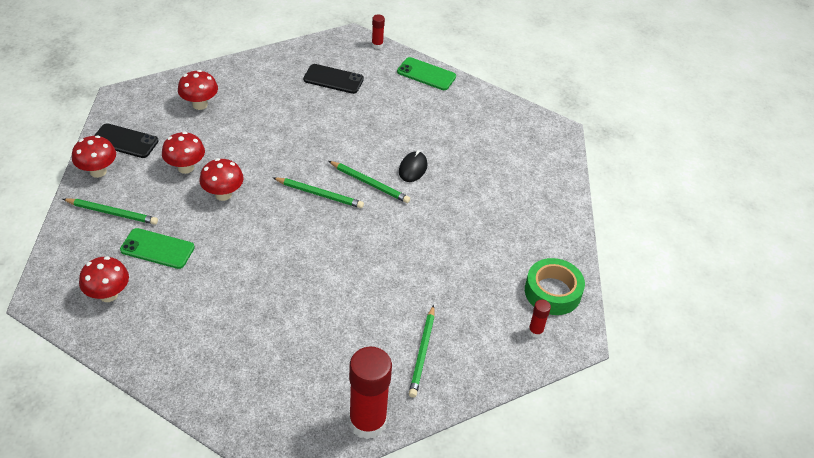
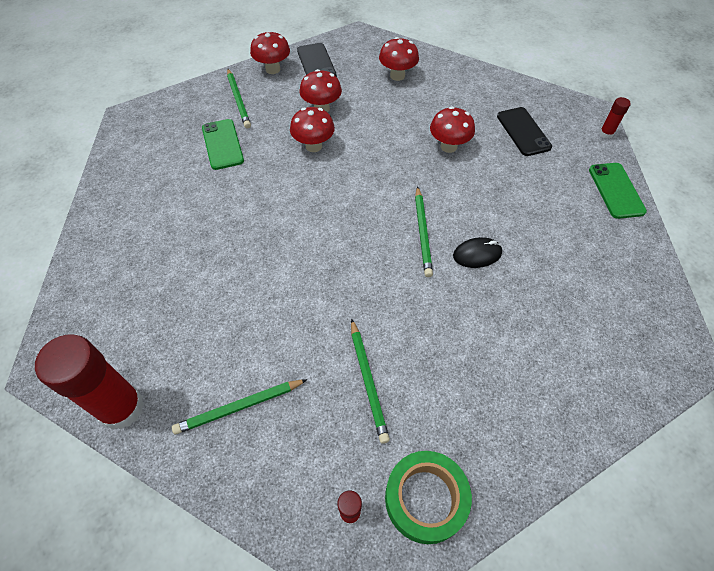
camera: 60 degrees right, 10 degrees up
red mushroom [79,256,129,302] -> red mushroom moved to [430,106,475,153]
green pencil [273,177,364,208] -> green pencil moved to [351,319,390,444]

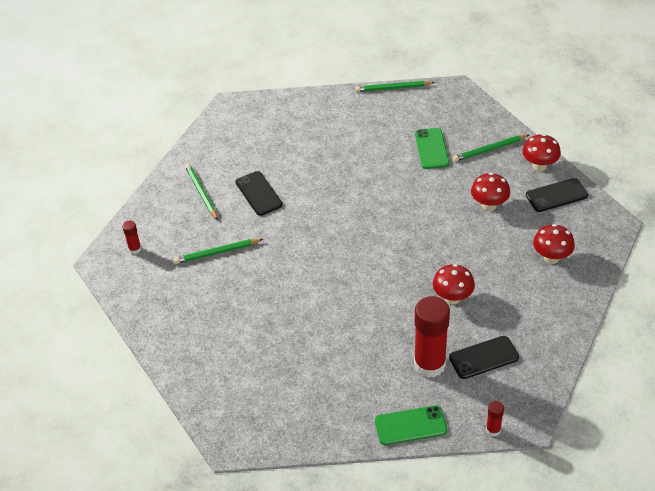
camera: 90 degrees right, 10 degrees down
red glue stick [35,334,144,429] -> red glue stick moved to [414,296,450,378]
green phone [202,119,244,170] -> green phone turned 75 degrees counterclockwise [415,128,449,169]
red mushroom [290,107,335,152] -> none
green tape [385,451,472,544] -> none
green pencil [415,186,433,277] -> green pencil moved to [355,81,435,92]
black mouse [453,237,502,268] -> none
none -> black phone [235,171,283,216]

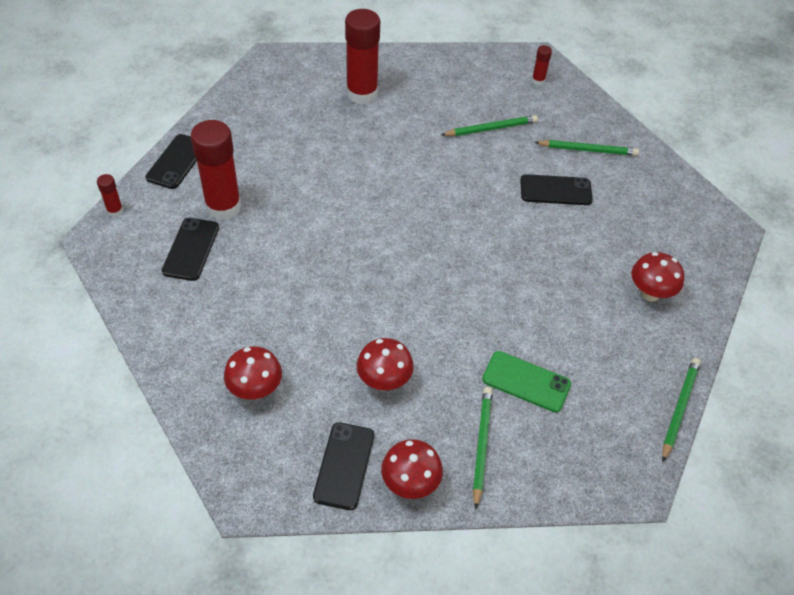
camera: 115 degrees right, 5 degrees up
green pencil [174,239,263,264] -> green pencil turned 60 degrees clockwise [441,115,538,136]
green phone [375,405,447,445] -> black phone [146,134,197,189]
red mushroom [433,264,475,304] -> red mushroom moved to [631,252,684,301]
none -> red glue stick [345,9,380,105]

